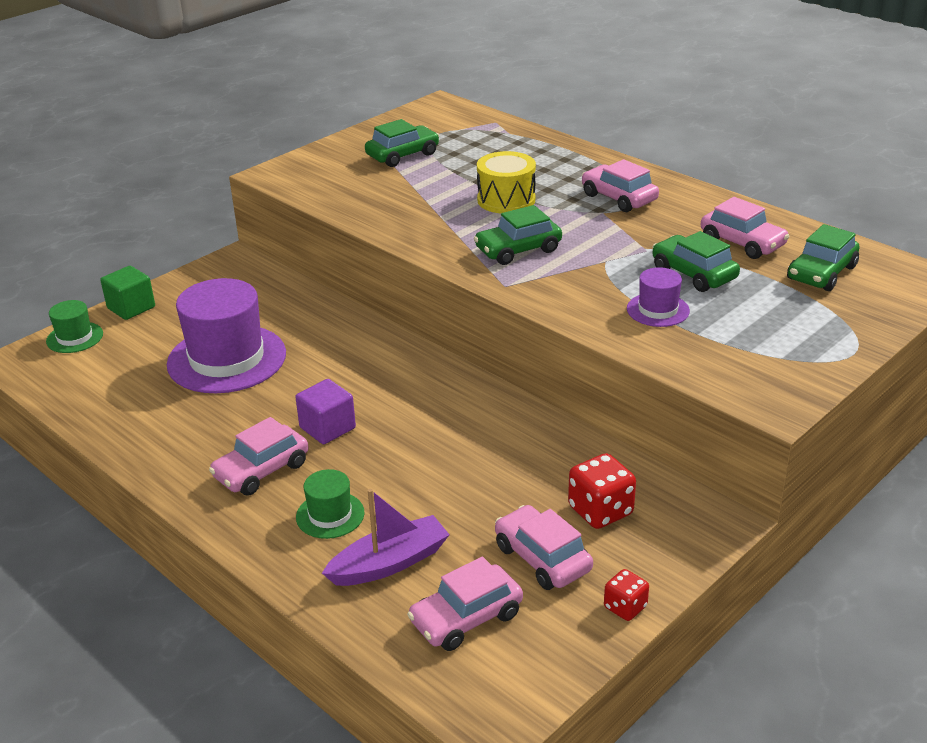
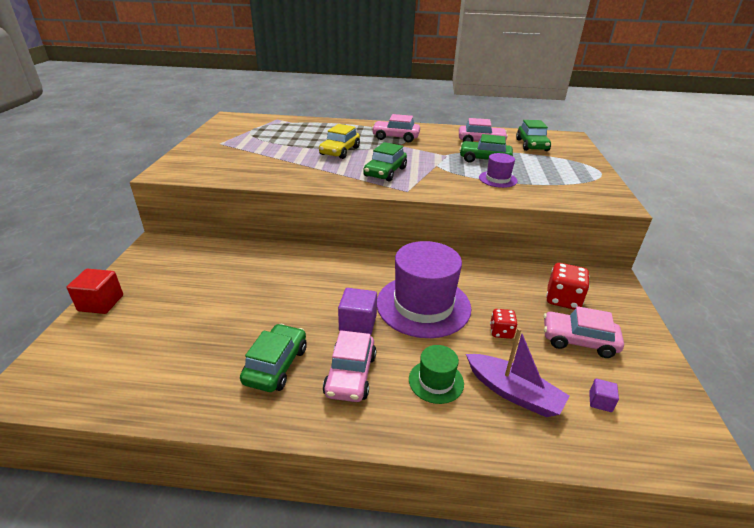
camera: 40 degrees left, 0 degrees up
green hat [46,300,103,353] -> none
green cube [100,266,155,320] -> red cube [67,269,123,314]
purple hat [167,278,286,393] -> purple hat moved to [377,241,471,338]
purple boat [322,489,450,586] -> purple boat turned 105 degrees clockwise [466,328,569,417]
green car [365,119,439,167] -> green car moved to [240,324,307,392]
pink car [407,556,523,651] -> purple cube [589,379,619,412]
yellow drum [477,151,536,213] -> yellow car [319,124,360,159]
red dice [604,569,649,621] -> red dice moved to [490,309,518,339]

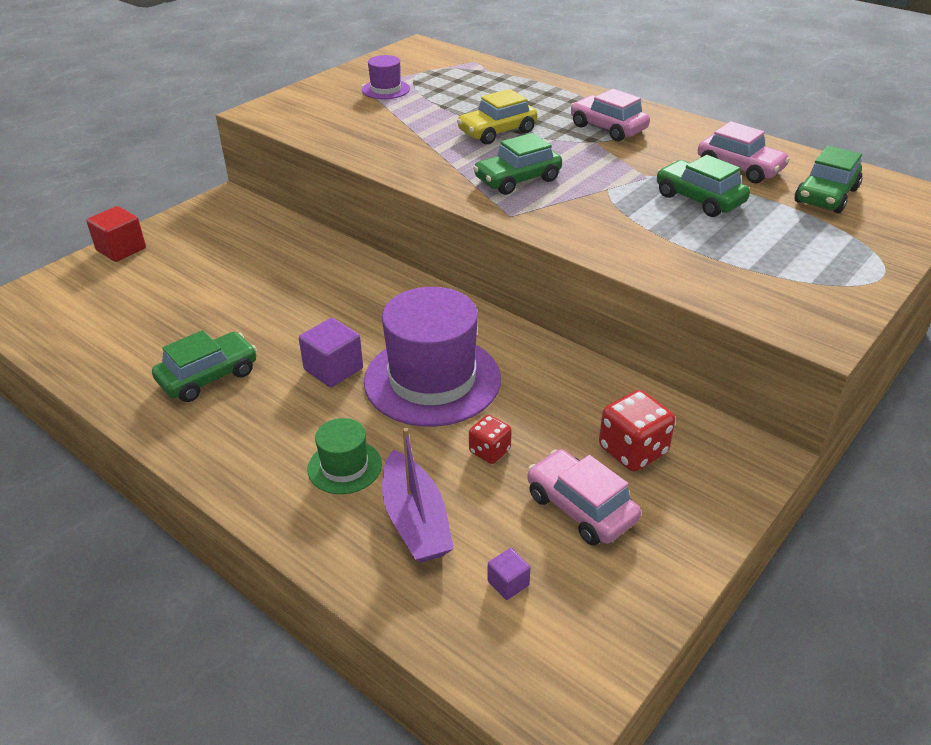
camera: 35 degrees right, 5 degrees up
pink car [323,330,376,402] -> none
purple hat [479,153,518,188] -> purple hat moved to [362,55,410,99]

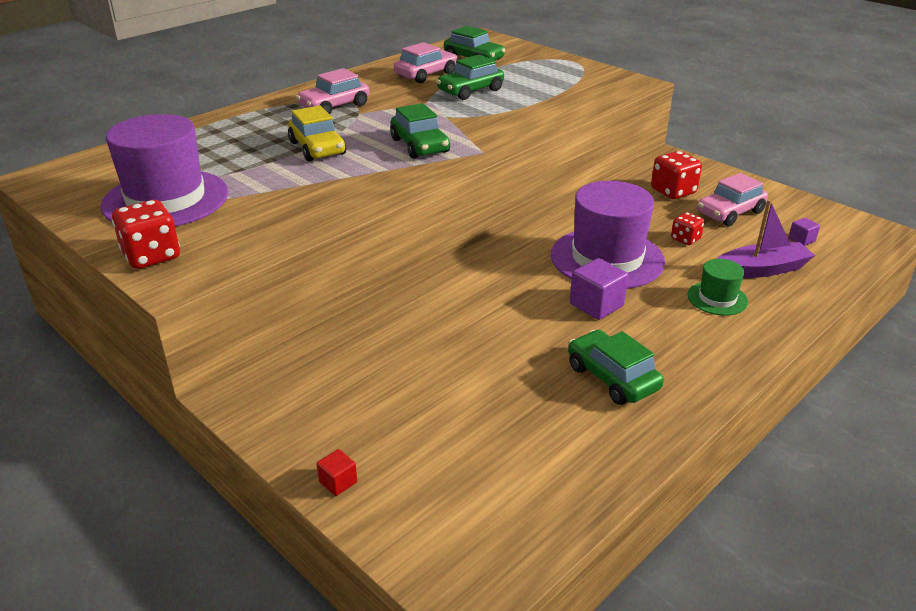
camera: 85 degrees left, 5 degrees down
red cube [86,206,146,262] -> red cube [317,449,357,496], size x0.54
purple hat [362,55,410,99] -> purple hat [101,114,228,226], size x2.07
none -> red dice [112,200,180,269]

